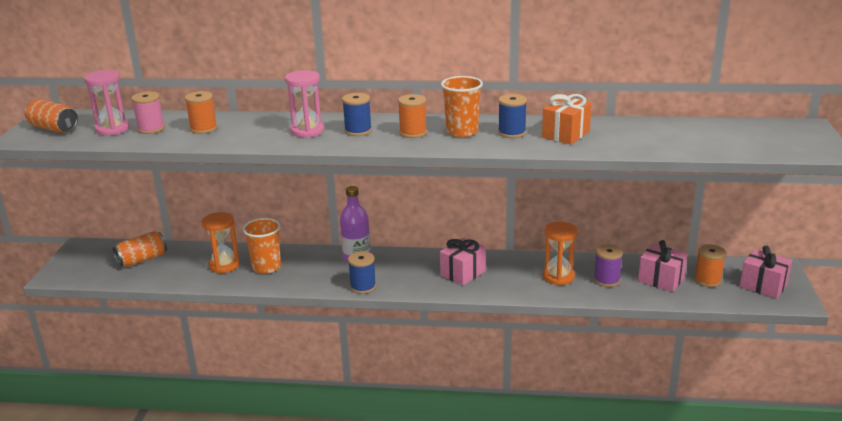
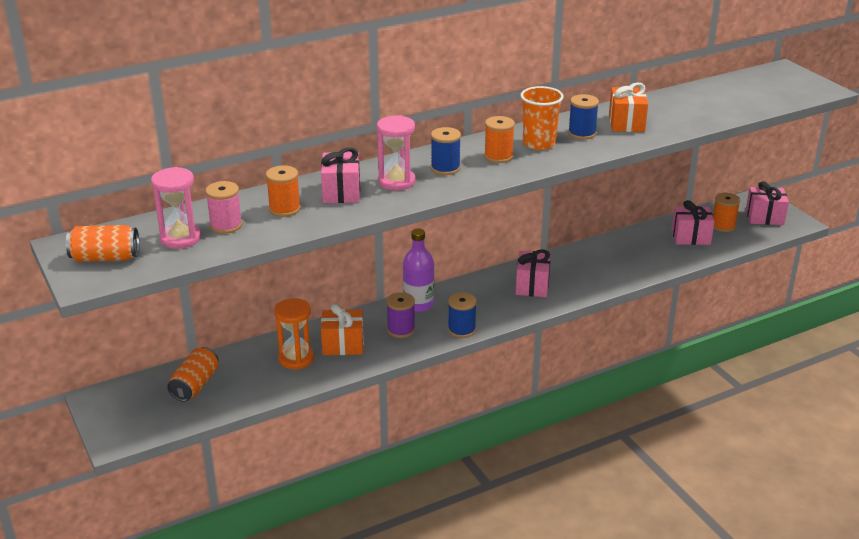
camera: 35 degrees left, 5 degrees up
orange cup [243,218,281,274] -> orange gift [321,304,364,355]
orange hourglass [543,221,578,286] -> none
purple spool [594,244,623,287] -> purple spool moved to [386,292,415,338]
none -> pink gift [321,147,360,203]

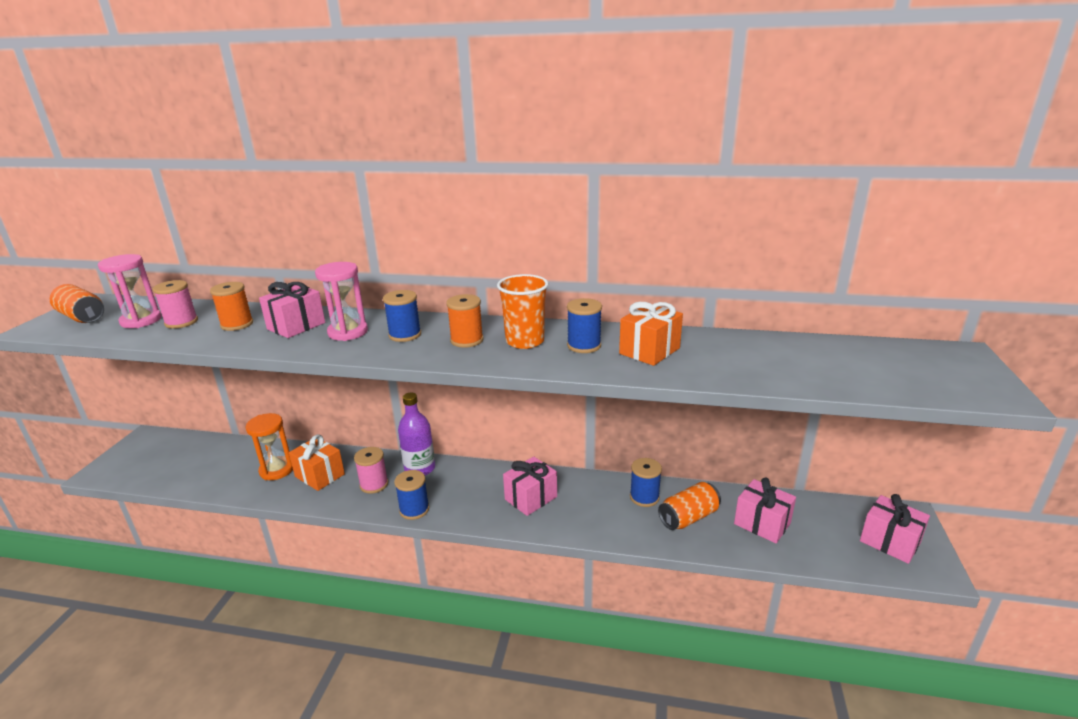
camera: 40 degrees right, 5 degrees down
orange can [167,347,219,402] -> orange can moved to [658,482,721,530]
purple spool [386,292,415,338] -> pink spool [354,447,388,494]
orange spool [713,193,740,232] -> none
none -> blue spool [630,458,662,507]

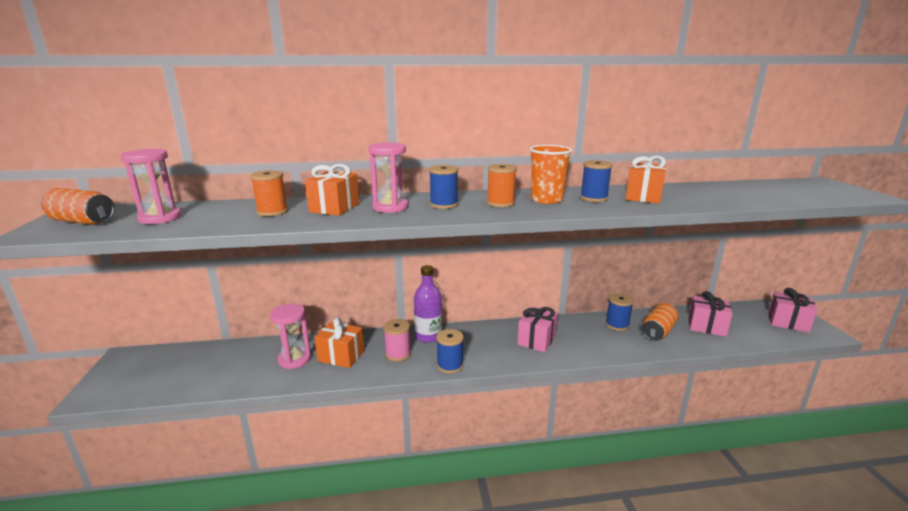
camera: 20 degrees left, 5 degrees down
pink spool [153,280,198,329] -> none
orange hourglass [245,413,293,480] -> pink hourglass [270,304,311,369]
pink gift [259,282,325,338] -> orange gift [305,164,359,216]

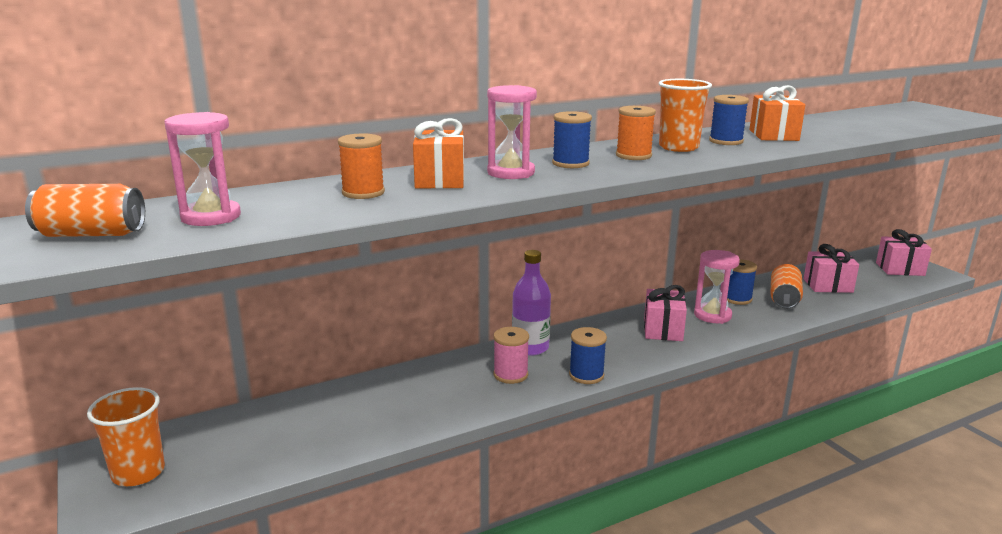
camera: 20 degrees left, 0 degrees up
pink hourglass [270,304,311,369] -> pink hourglass moved to [694,250,740,324]
orange gift [314,317,364,368] -> none
none -> orange cup [87,387,165,486]

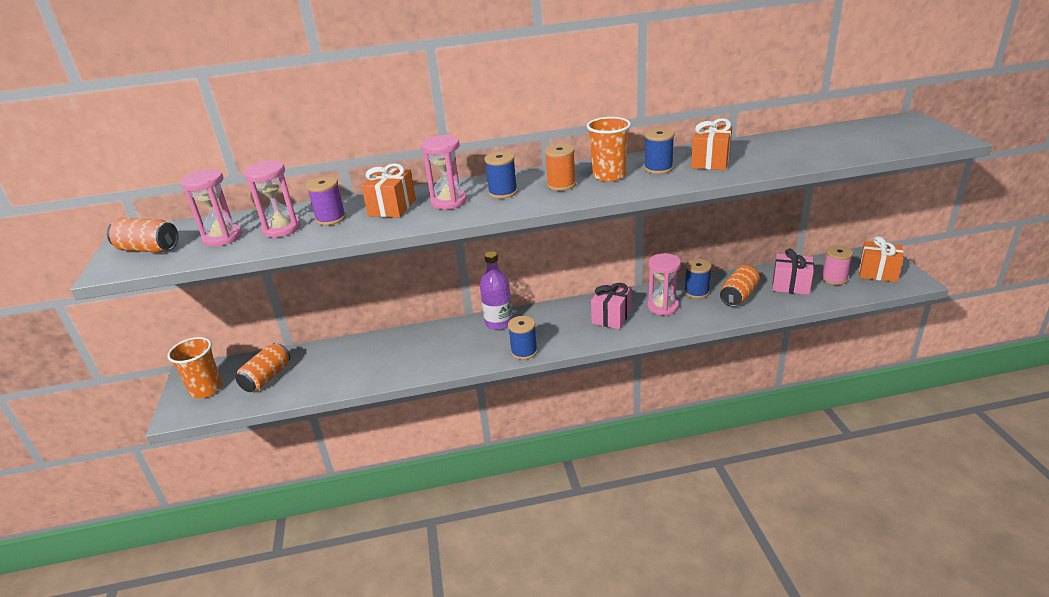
camera: 20 degrees right, 10 degrees up
orange spool [338,133,385,199] -> purple spool [306,176,346,226]
pink spool [494,327,529,384] -> pink spool moved to [821,245,853,285]
pink gift [876,229,932,276] -> orange gift [859,236,904,282]
none -> orange can [235,343,291,392]
none -> pink hourglass [243,161,300,238]

